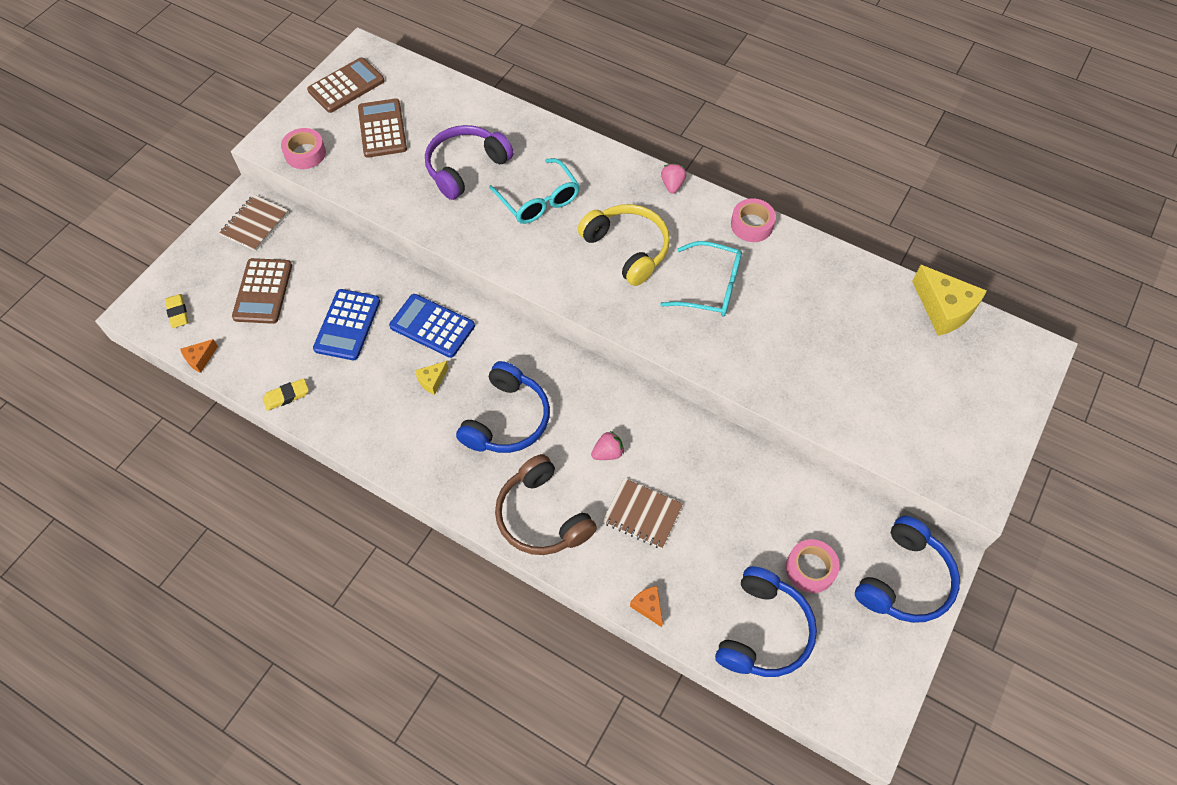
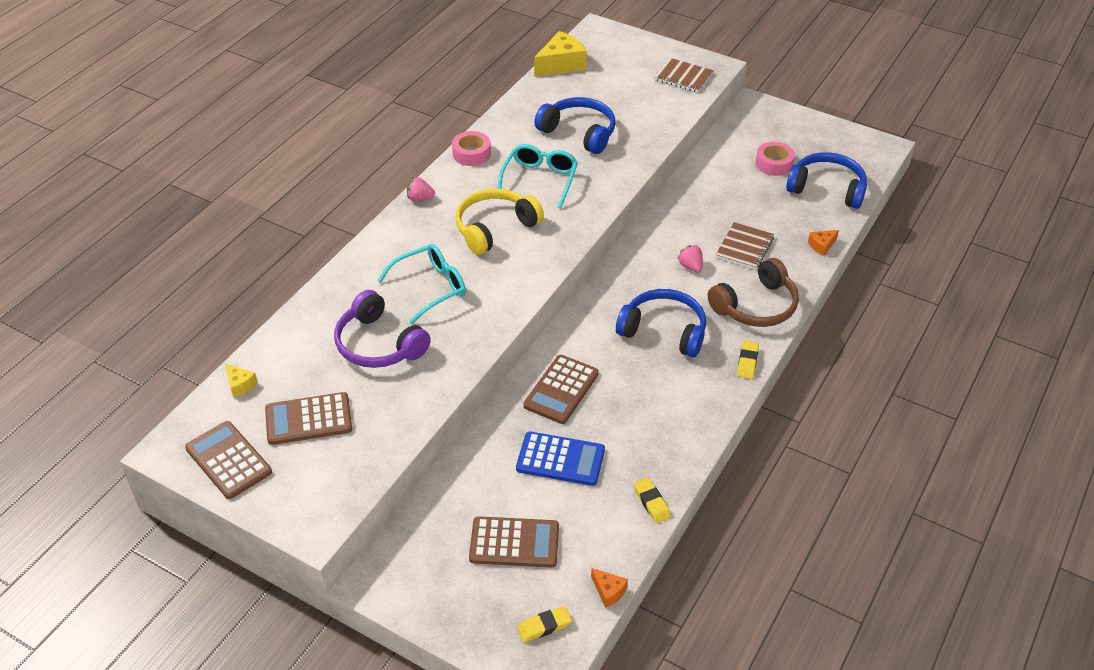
camera: 90 degrees left, 15 degrees down
brown notebook [219,195,289,251] -> brown notebook moved to [654,58,714,93]
pink tape [281,128,326,169] -> none
blue calculator [389,294,475,358] -> brown calculator [524,355,599,424]
yellow cheese [415,361,449,395] -> yellow cheese moved to [225,364,258,398]
blue headphones [855,516,960,623] -> blue headphones moved to [534,97,616,154]
none -> yellow eraser [737,341,759,379]

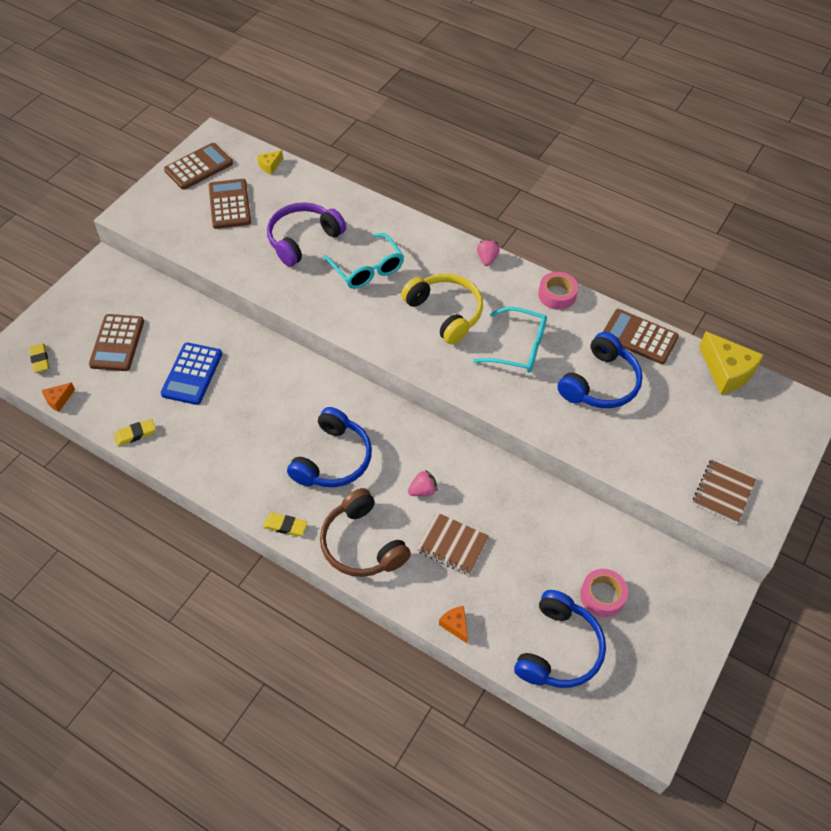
camera: 90 degrees right, 10 degrees up
brown calculator [524,355,599,424] -> brown calculator moved to [603,309,679,364]

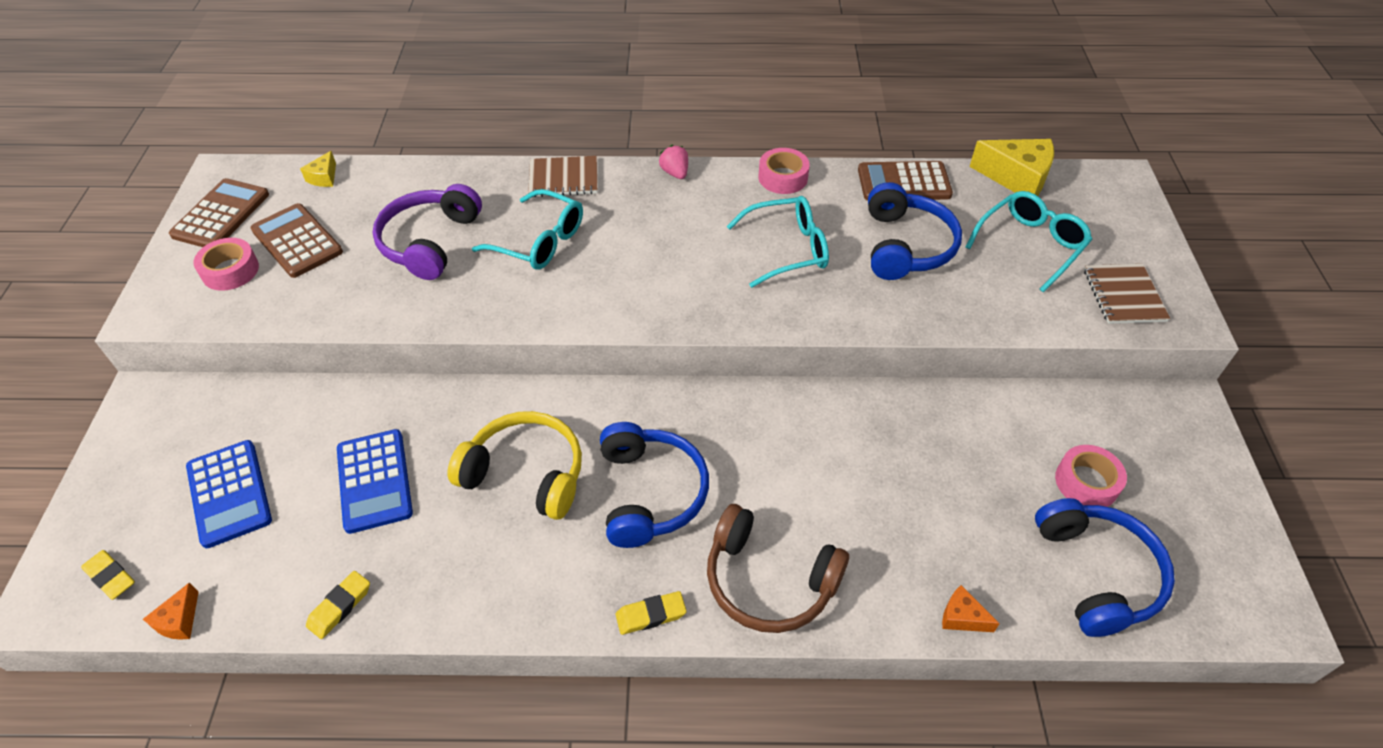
camera: 30 degrees left, 5 degrees down
brown calculator [89,314,144,371] -> blue calculator [186,440,272,548]
yellow headphones [401,274,483,345] -> yellow headphones moved to [448,411,582,520]
pink strawberry [408,470,437,496] -> none
brown notebook [416,512,489,575] -> brown notebook moved to [528,156,597,197]
none -> pink tape [194,238,259,291]
none -> turquoise glasses [966,191,1092,292]

